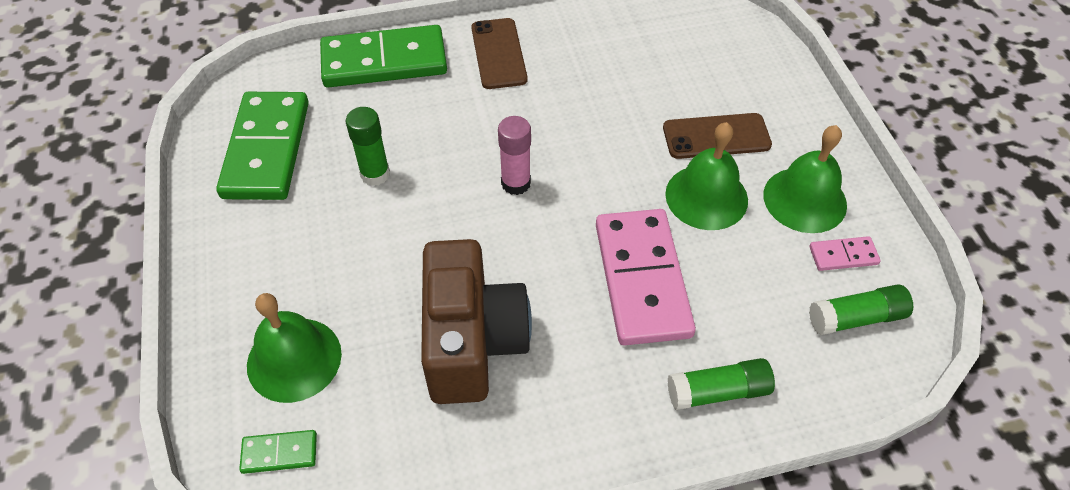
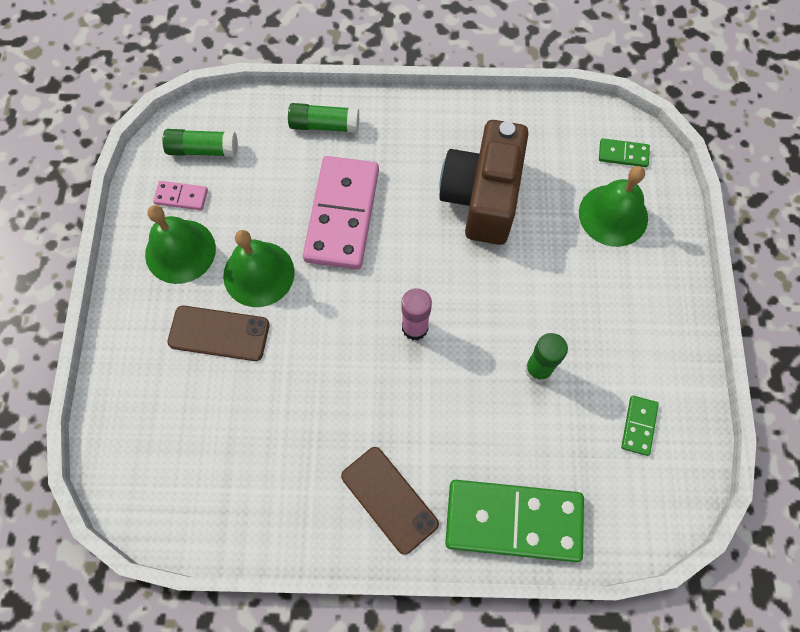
camera: 165 degrees left, 15 degrees up
green domino [216,92,309,200] -> green domino [621,396,659,456], size x0.44
brown phone [472,18,528,89] -> brown phone turned 45 degrees counterclockwise [341,447,439,555]

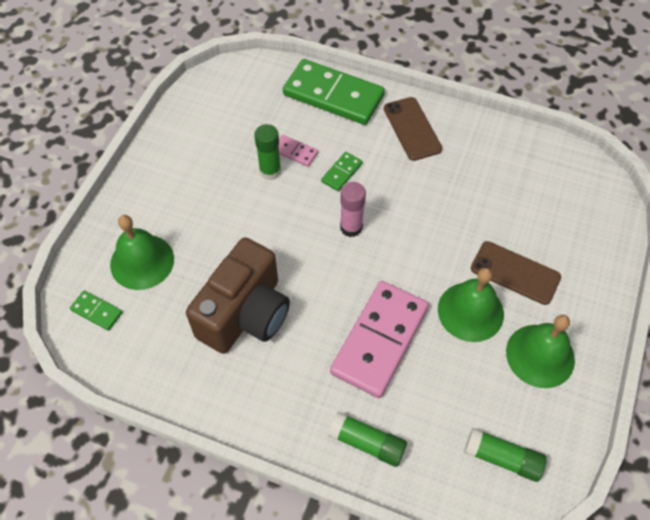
camera: 160 degrees left, 10 degrees down
pink domino [153,181,208,210] -> pink domino moved to [279,135,318,167]
green domino [621,396,659,456] -> green domino moved to [321,152,362,191]

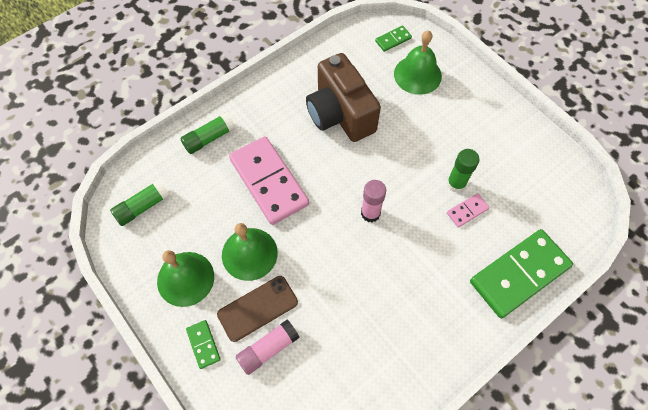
camera: 120 degrees right, 5 degrees up
green domino [321,152,362,191] -> green domino moved to [186,320,221,369]
brown phone [384,97,442,161] -> none
none -> pink glue stick [236,320,300,375]

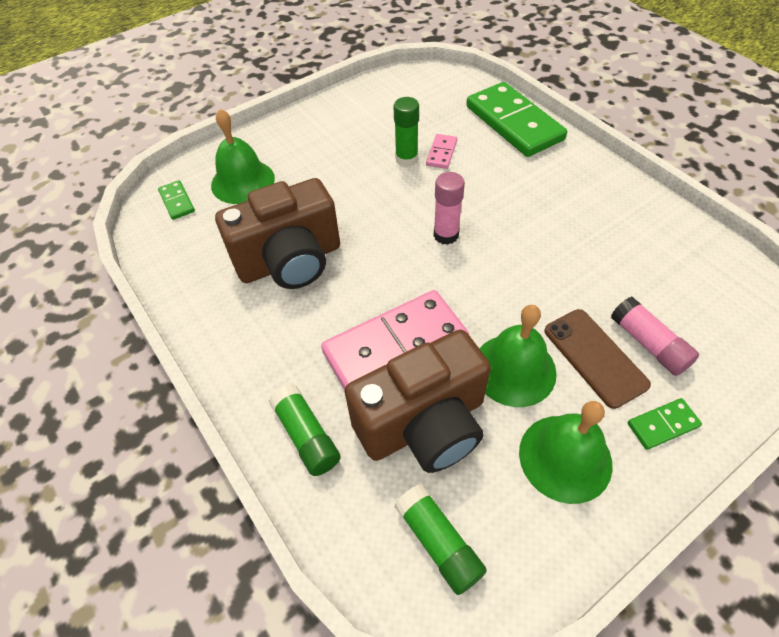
camera: 85 degrees left, 10 degrees down
pink domino [447,193,490,228] -> pink domino turned 45 degrees clockwise [426,134,457,169]
none -> brown camera [345,330,491,473]

